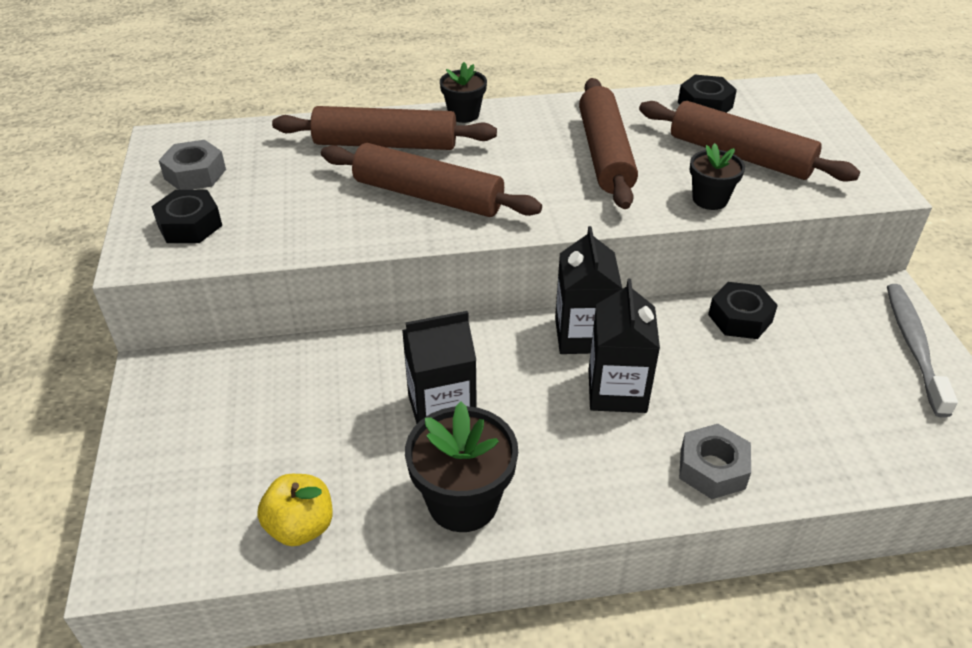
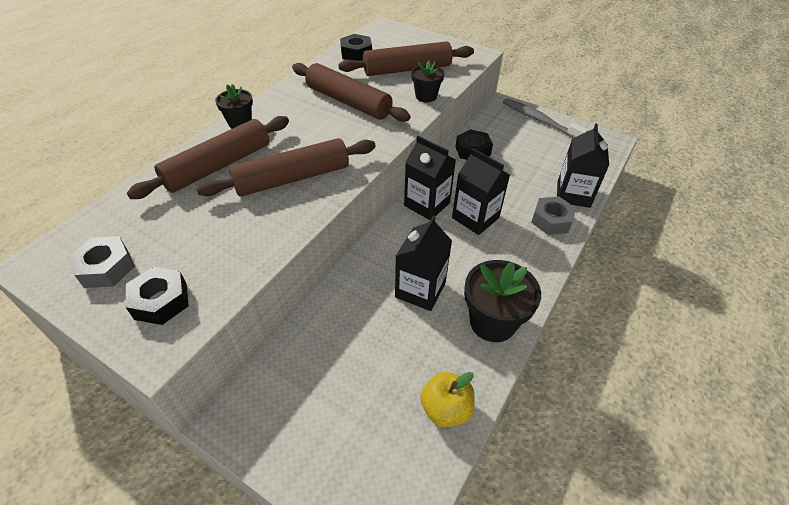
camera: 50 degrees left, 5 degrees up
none -> black carton [557,123,609,208]

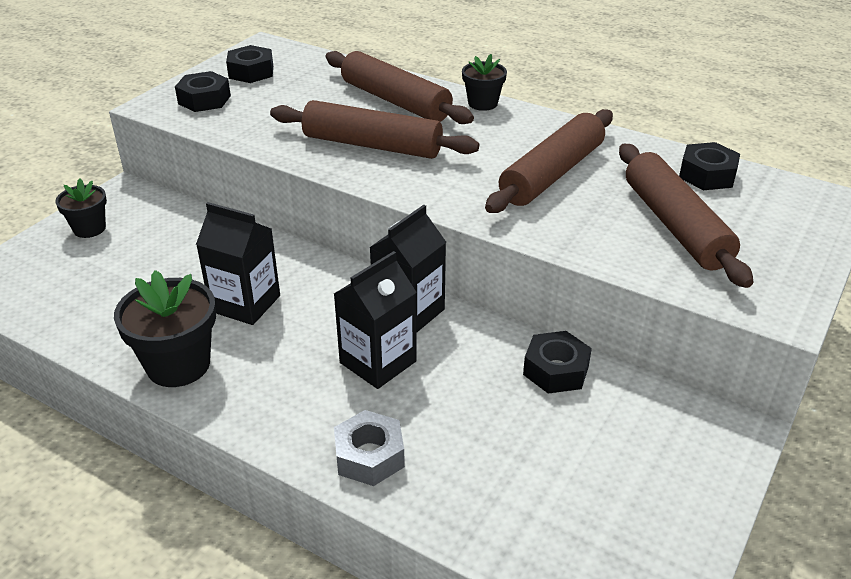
camera: 90 degrees right, 10 degrees down
grey nut [68,236,135,288] -> black nut [226,45,273,83]
brown rolling pin [196,138,376,197] -> brown rolling pin turned 45 degrees counterclockwise [270,100,479,159]
black flower pot [411,60,444,102] -> black flower pot moved to [55,179,107,238]
yellow apple [420,372,475,427] -> none
grey toothbrush [503,98,588,138] -> none
black carton [557,123,609,208] -> none

